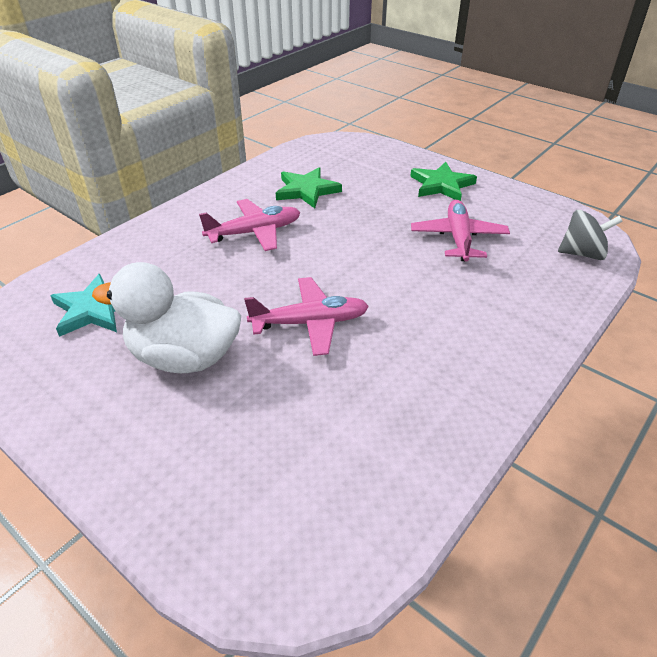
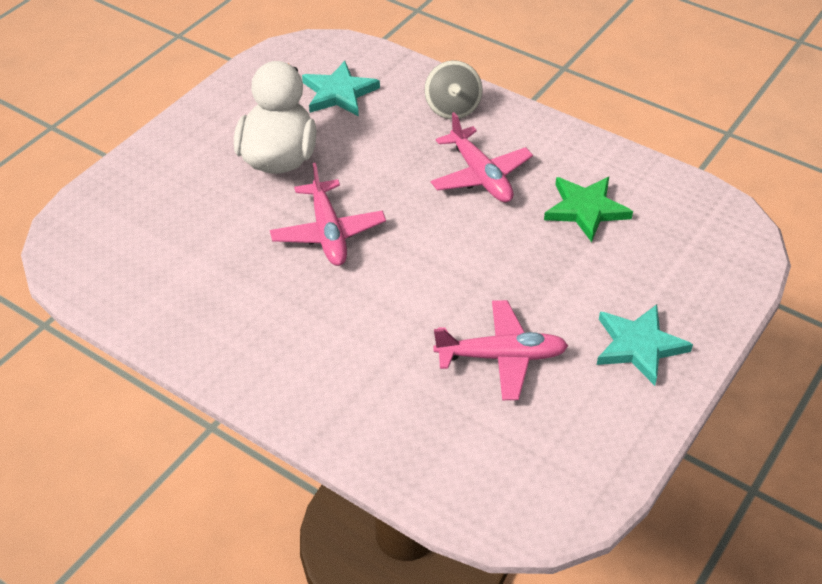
camera: 85 degrees right, 5 degrees up
green star [410,162,477,201] -> turquoise star [597,304,693,386]
grey spinning top [558,210,623,260] -> grey spinning top moved to [424,60,483,119]

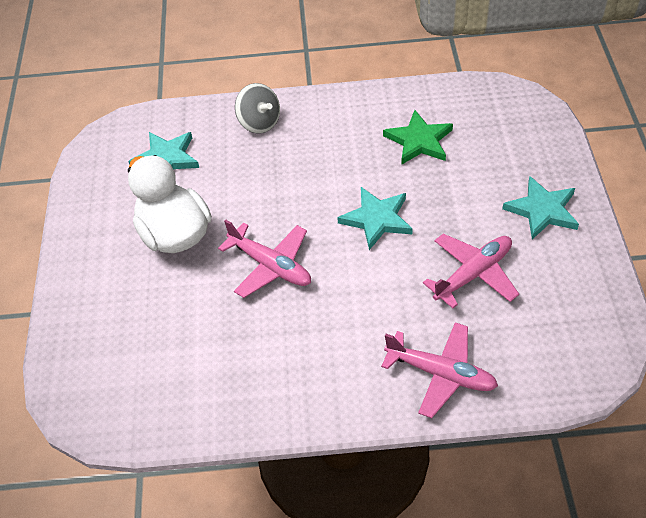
camera: 35 degrees left, 5 degrees up
pink plane [431,112,533,202] -> pink plane moved to [381,322,498,418]
none -> turquoise star [337,187,413,250]

